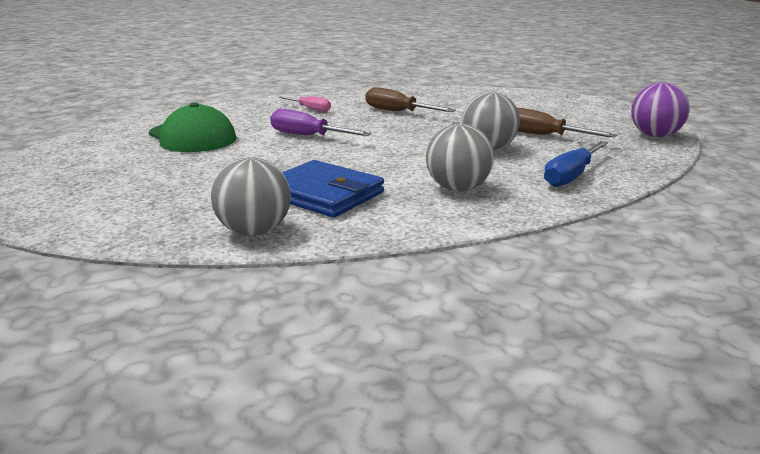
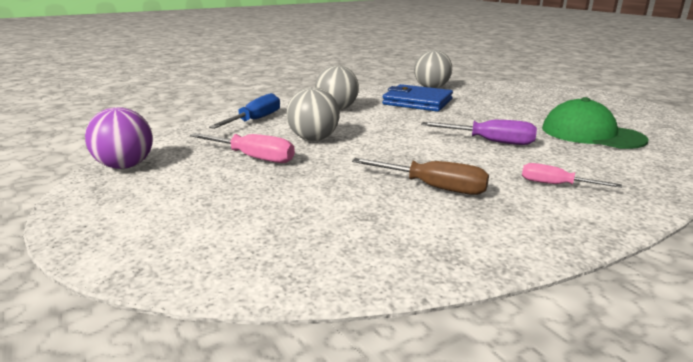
camera: 170 degrees right, 0 degrees up
brown screwdriver [517,108,617,138] -> pink screwdriver [190,133,295,163]

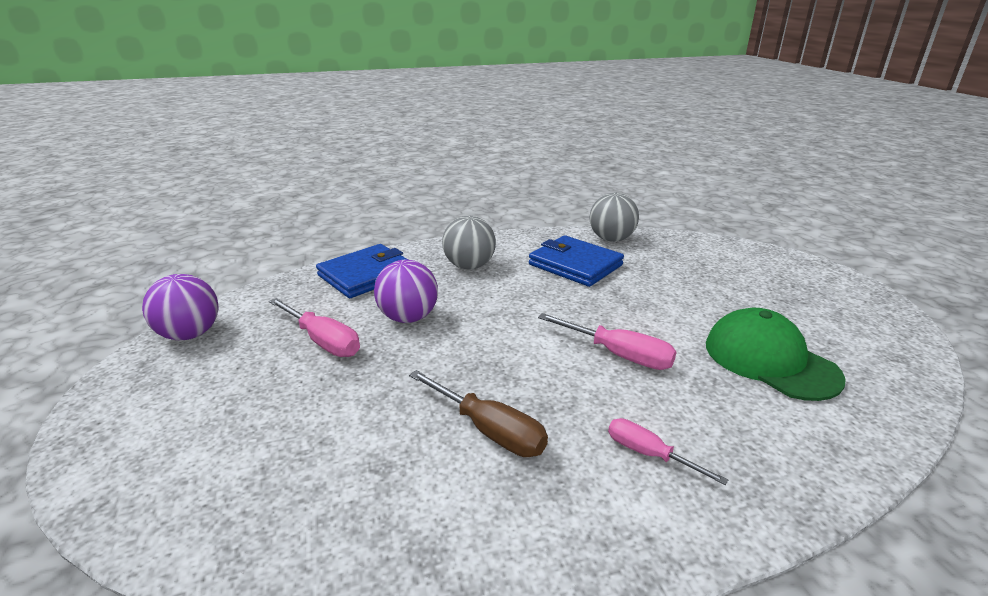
camera: 15 degrees right, 5 degrees up
blue screwdriver [209,93,280,129] -> blue wallet [316,244,408,298]
grey ball [287,87,340,141] -> purple ball [374,260,438,323]
purple screwdriver [421,120,537,145] -> pink screwdriver [538,313,677,370]

